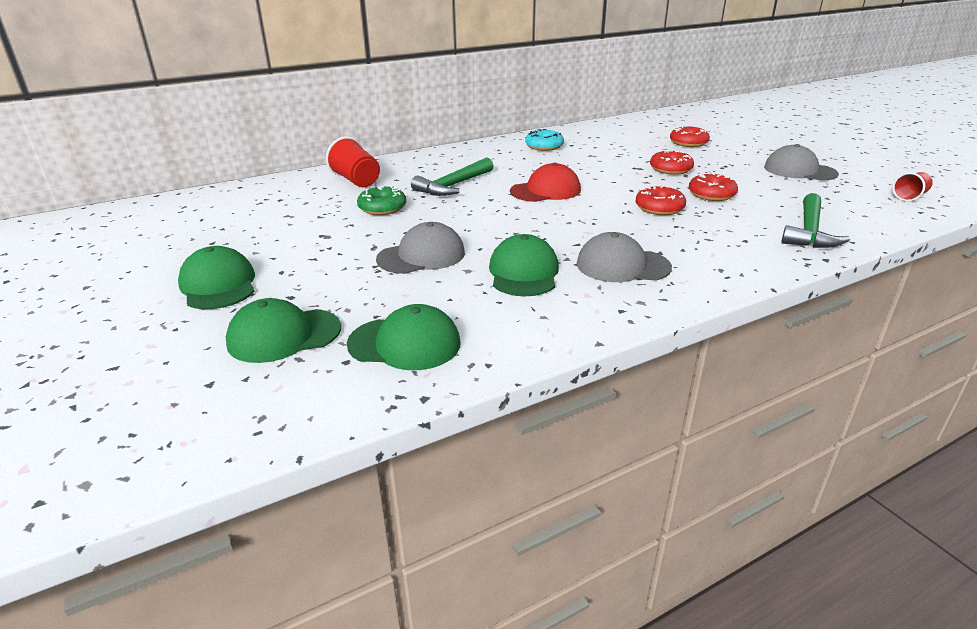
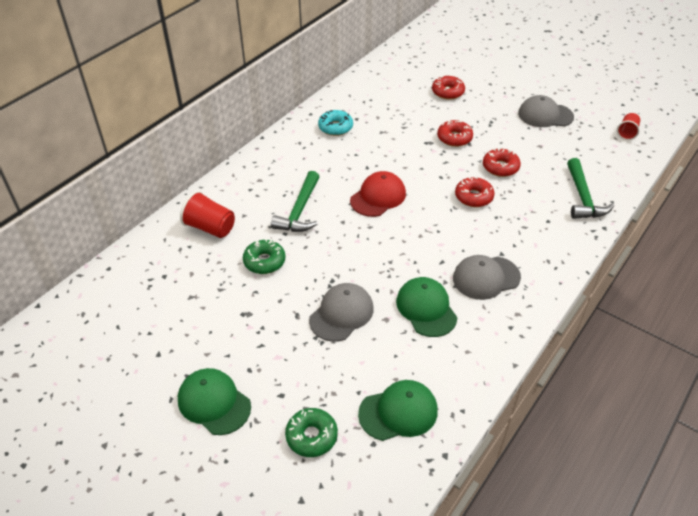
camera: 25 degrees left, 15 degrees up
green cap [226,298,341,363] -> green donut [285,408,338,457]

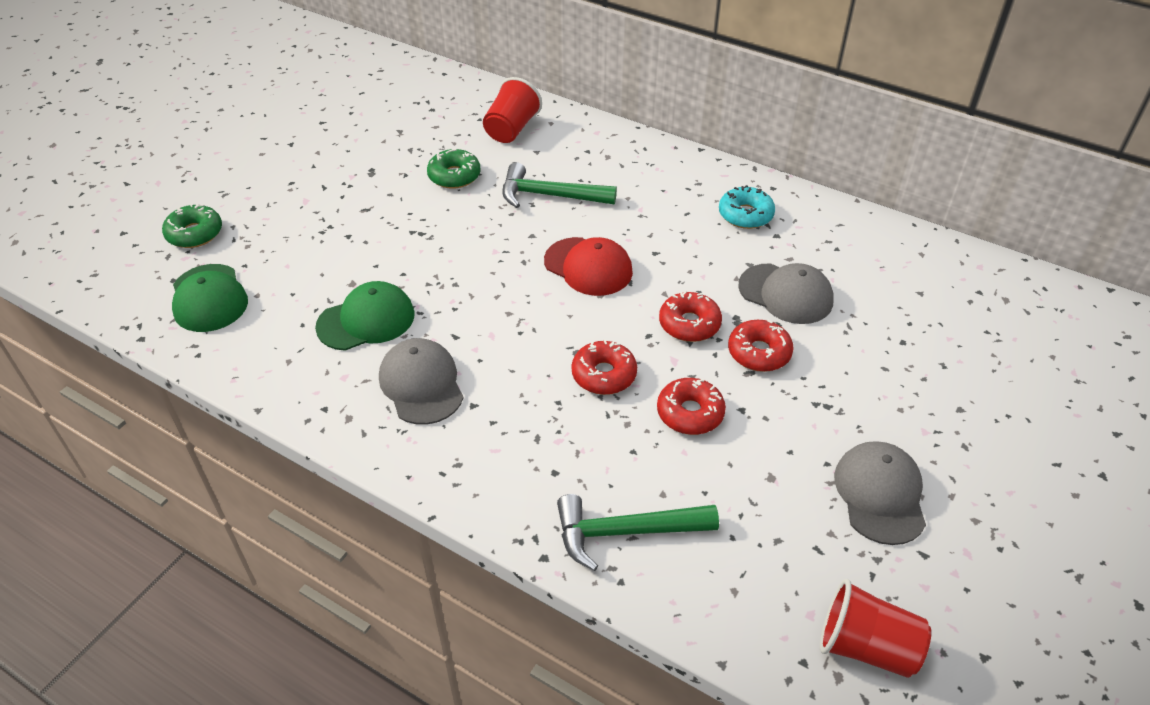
camera: 85 degrees right, 0 degrees up
green cap [178,368,251,435] -> none
grey cap [309,283,374,342] -> grey cap moved to [738,263,834,324]
red donut [432,76,465,100] -> red donut moved to [659,290,722,342]
red cup [617,113,640,140] -> red cup [820,579,931,678], size x1.56

